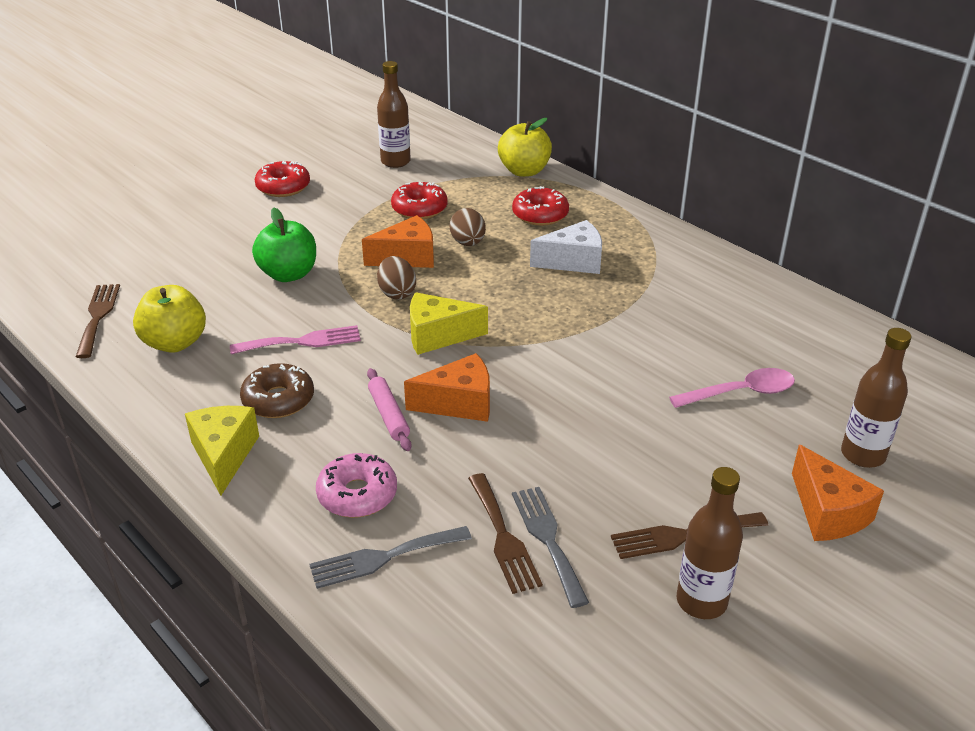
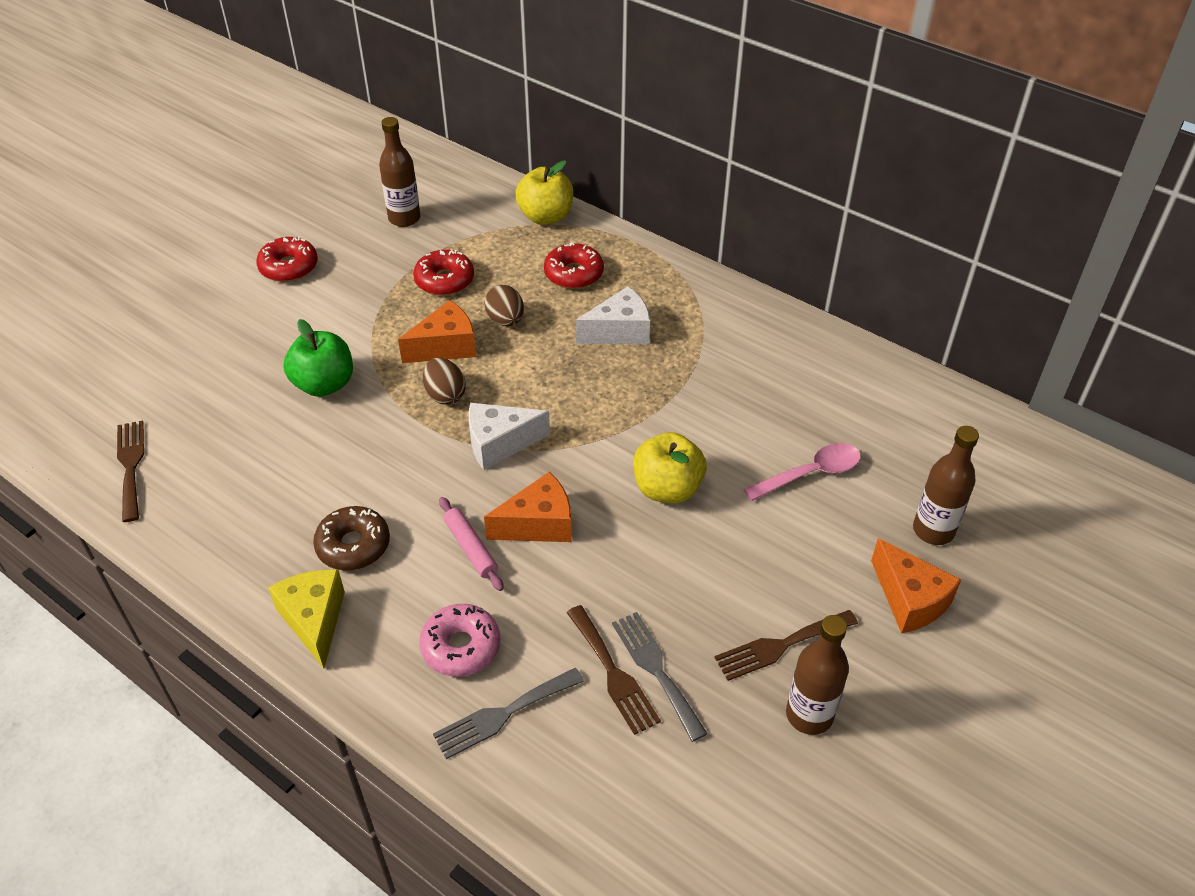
camera: 10 degrees left, 10 degrees up
yellow apple [133,285,206,353] -> yellow apple moved to [633,432,707,503]
pink fork [230,325,361,354] -> none
yellow cheese [410,292,488,355] -> white cheese [469,403,550,470]

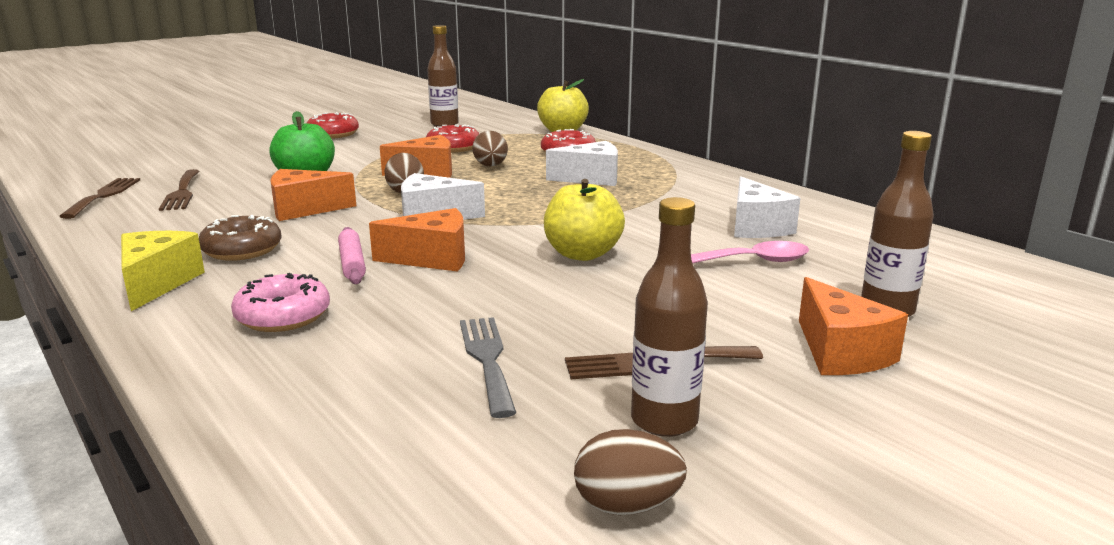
camera: 15 degrees right, 25 degrees down
grey fork [433,668,584,759] -> none
brown fork [566,605,661,735] -> brown fork moved to [159,169,199,211]
none -> orange cheese [270,169,356,221]
none -> brown egg [574,429,687,515]
none -> white cheese [734,176,800,238]

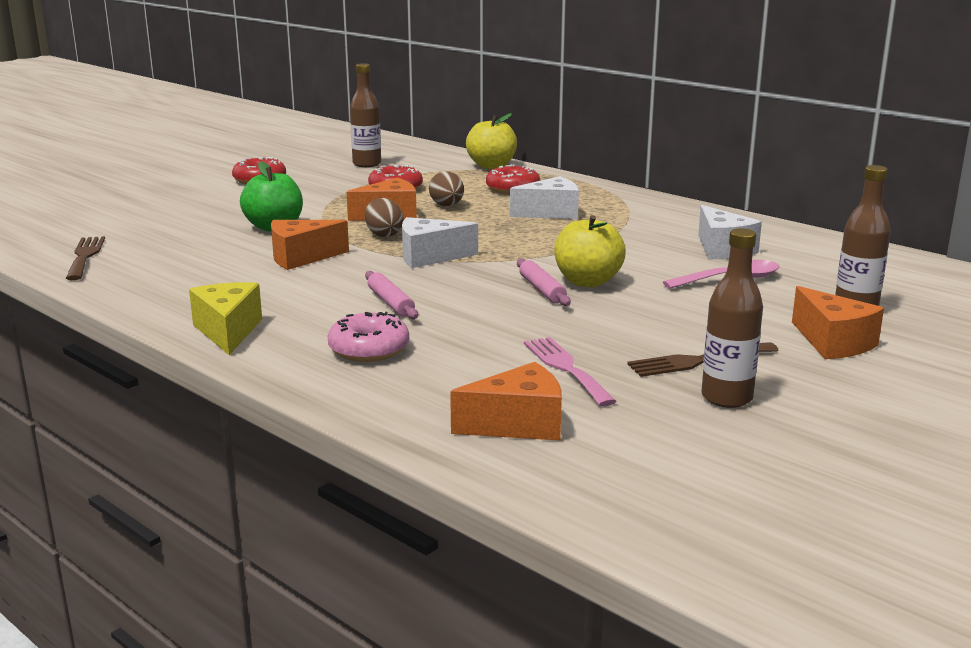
camera: 10 degrees left, 0 degrees up
brown fork [159,169,199,211] -> none
brown donut [199,215,281,261] -> none
orange cheese [369,208,465,272] -> orange cheese moved to [450,362,562,441]
grey fork [460,317,516,418] -> pink fork [524,337,617,406]
brown egg [574,429,687,515] -> none
none -> pink rolling pin [517,259,571,306]

